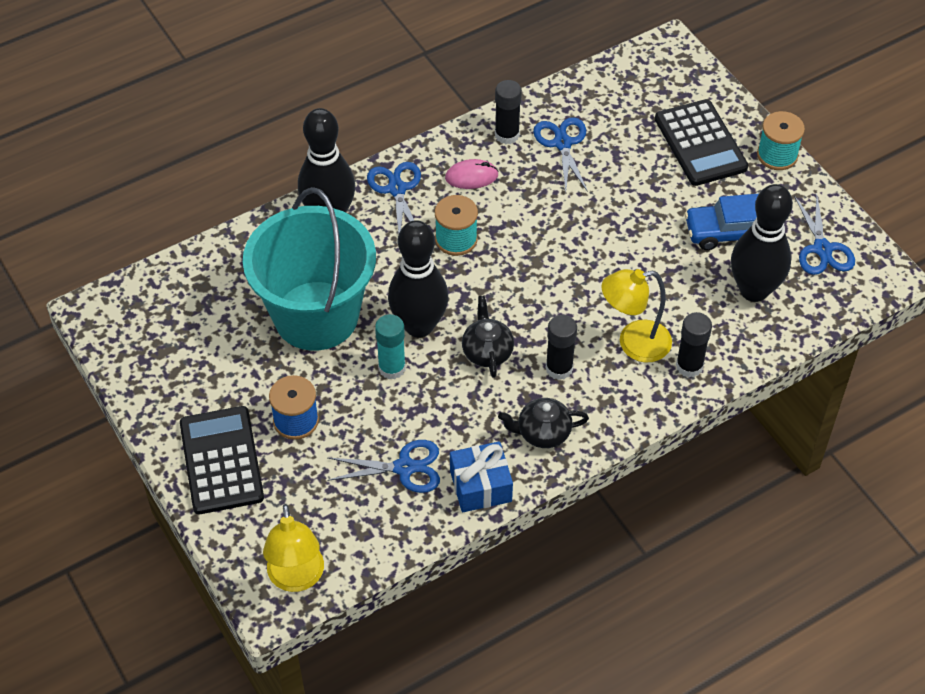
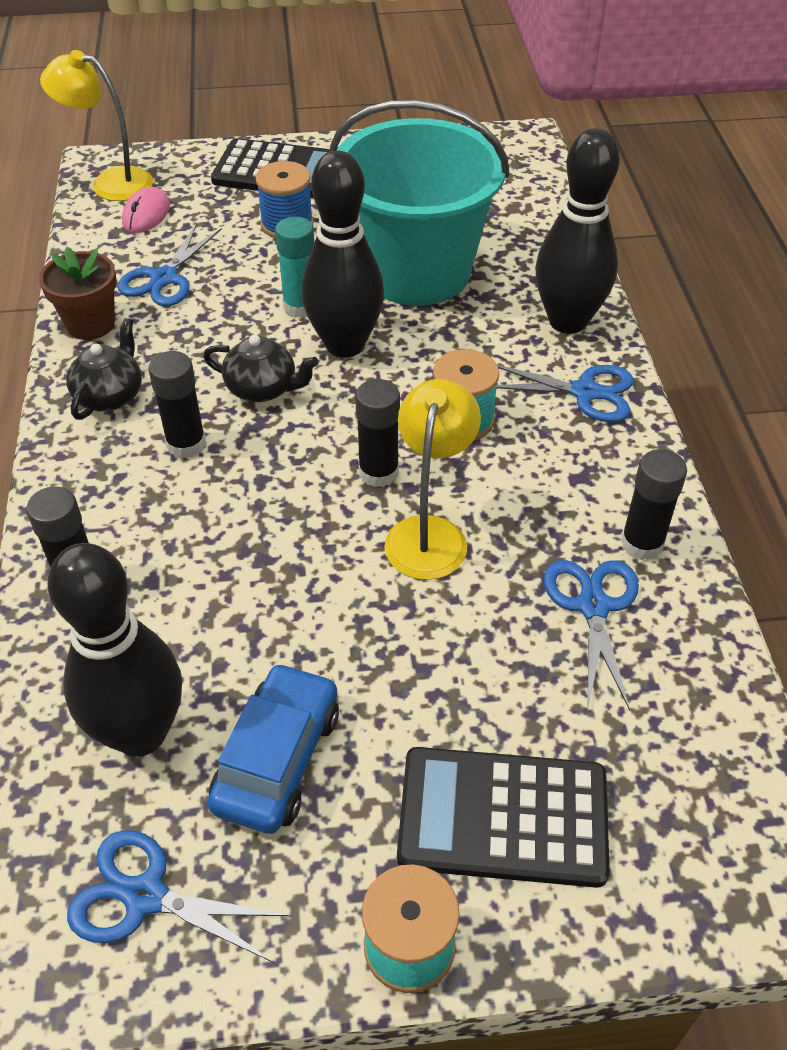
camera: 115 degrees right, 5 degrees down
pink mouse [445,159,499,189] -> pink mouse moved to [122,187,170,233]
blue gift [450,441,513,512] -> brown flower pot [39,247,117,340]
blue scissors [533,117,588,192] -> blue scissors turned 105 degrees counterclockwise [544,560,639,711]
yellow lamp [601,269,672,363] -> yellow lamp moved to [384,379,481,580]
none -> black glue stick [355,379,400,487]

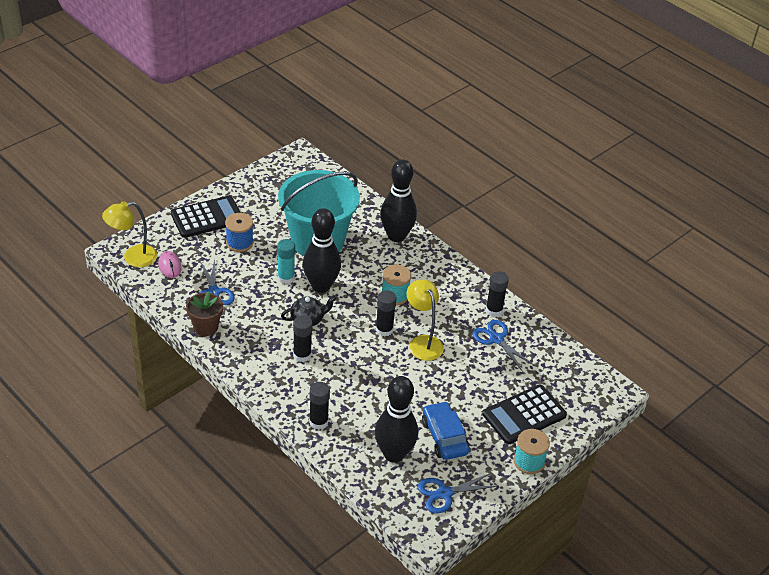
camera: 40 degrees left, 5 degrees down
black teapot [66,318,142,420] -> none
blue scissors [496,365,634,422] -> none

